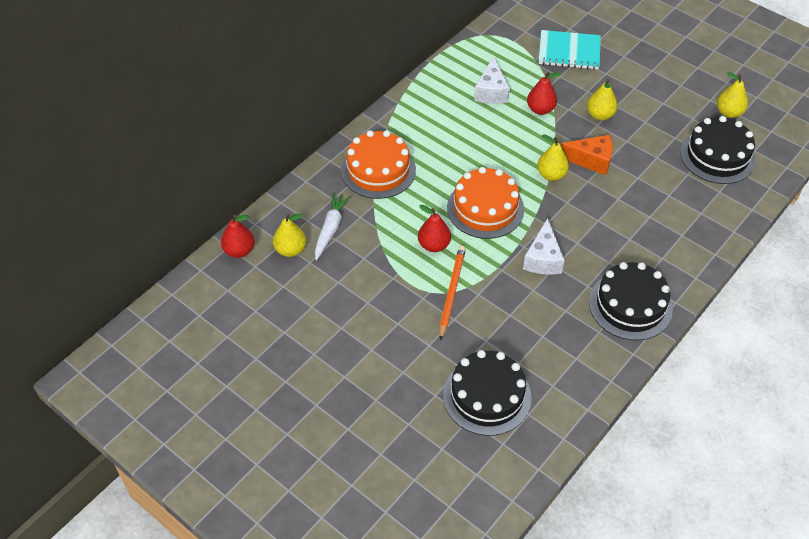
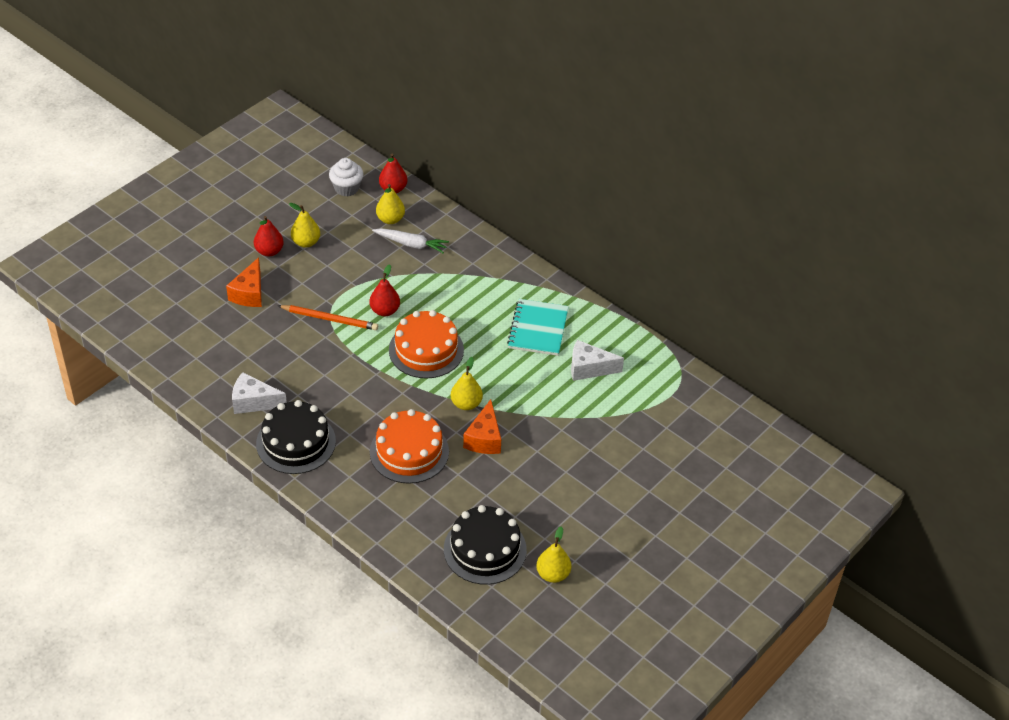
camera: 90 degrees right, 5 degrees down
orange cake [341,130,416,199] -> orange cake moved to [370,409,449,484]
black cake [443,350,532,436] -> none
white cheese [523,218,564,274] -> white cheese moved to [232,372,287,414]
red pear [527,72,561,115] -> red pear moved to [254,216,284,257]
turquoise notebook [539,30,601,70] -> turquoise notebook moved to [507,299,569,356]
yellow pear [587,79,618,120] -> yellow pear moved to [289,203,320,248]
none -> orange cheese [226,257,262,307]
none -> white cupcake [329,158,363,197]

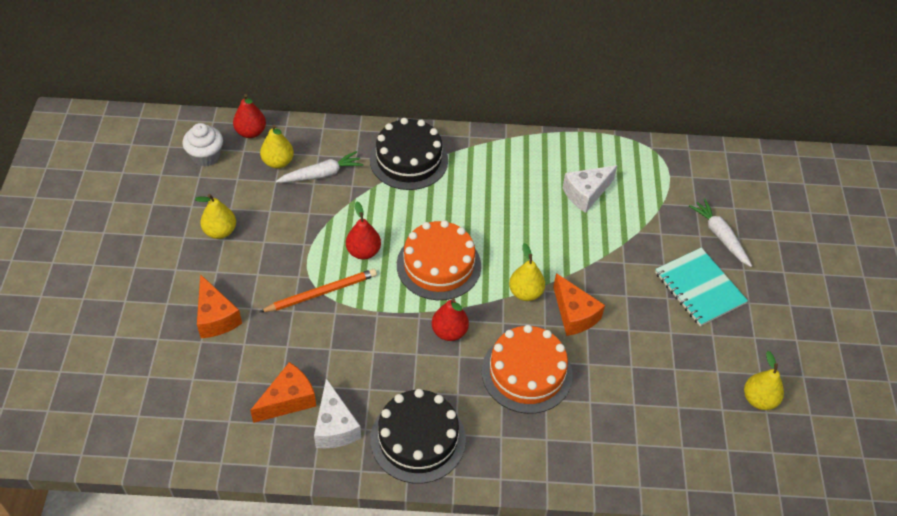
camera: 40 degrees left, 5 degrees up
white cheese [232,372,287,414] -> white cheese turned 75 degrees counterclockwise [314,378,361,448]
red pear [254,216,284,257] -> red pear moved to [432,298,469,341]
black cake [444,505,527,585] -> black cake moved to [370,118,448,190]
turquoise notebook [507,299,569,356] -> turquoise notebook moved to [655,247,748,326]
none -> orange cheese [250,362,316,423]
none -> white carrot [689,199,752,267]

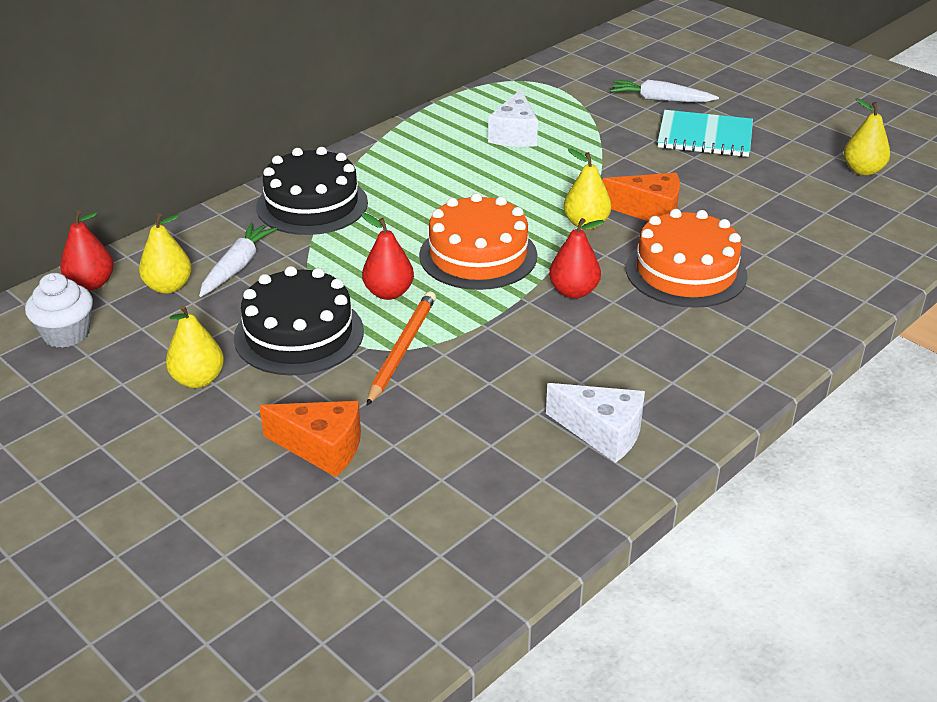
camera: 45 degrees left, 15 degrees down
orange cheese [250,362,316,423] -> none
black cake [370,389,466,484] -> black cake moved to [234,266,364,376]

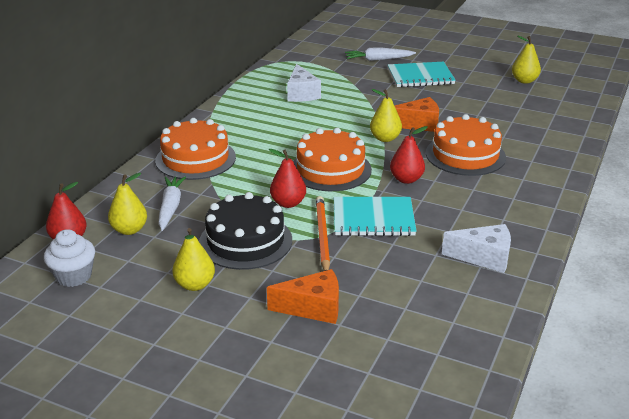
camera: 20 degrees left, 5 degrees down
black cake [256,147,368,235] -> orange cake [155,118,236,180]
none -> turquoise notebook [334,197,416,236]

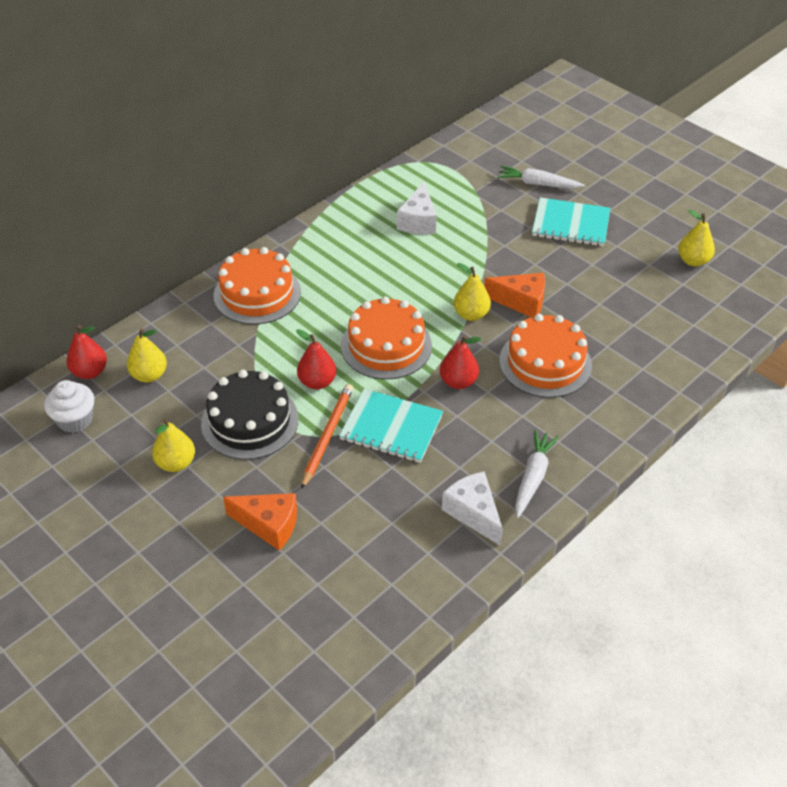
camera: 20 degrees right, 15 degrees up
white carrot [158,176,186,231] -> white carrot moved to [515,430,559,518]
white cheese [442,224,511,273] -> white cheese turned 150 degrees counterclockwise [442,471,503,546]

